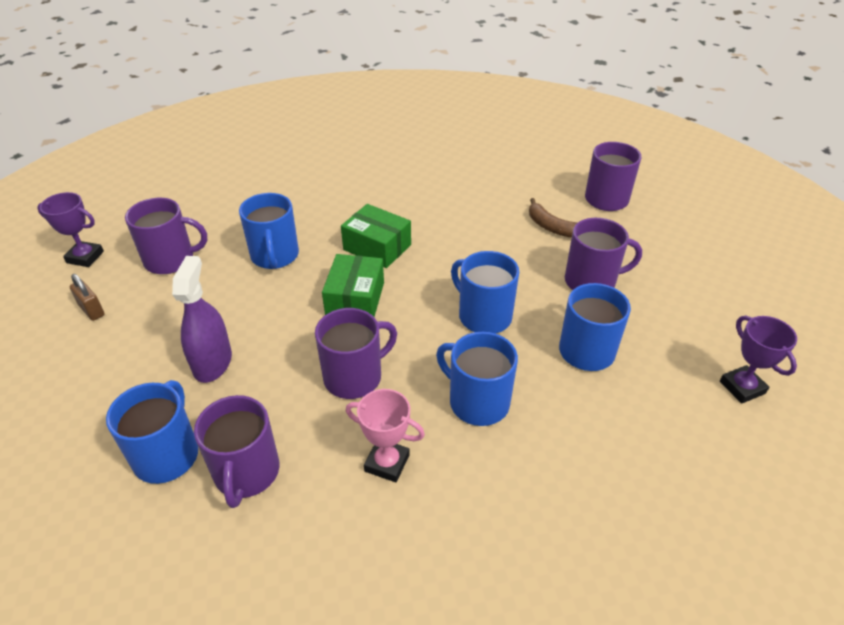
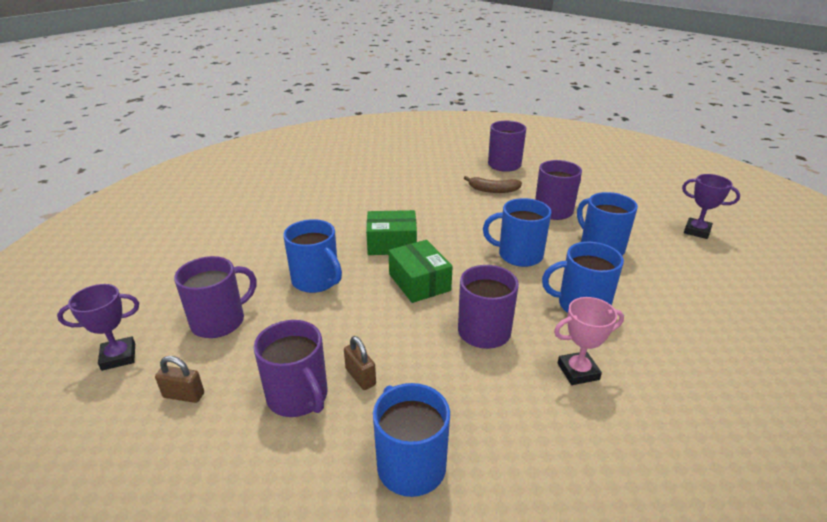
camera: 35 degrees left, 10 degrees down
purple spray bottle [172,256,232,383] -> brown padlock [344,336,376,390]
purple mug [194,395,279,508] -> purple mug moved to [254,320,327,417]

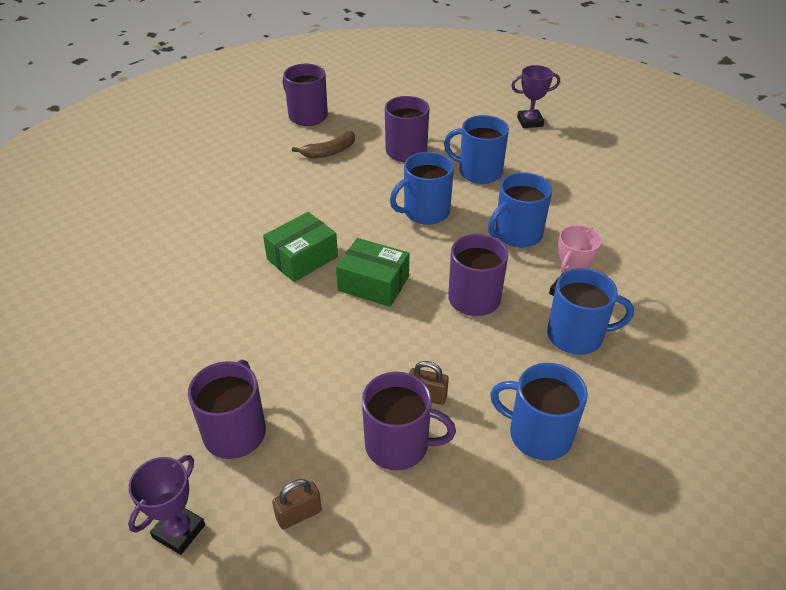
camera: 40 degrees left, 10 degrees up
blue mug [283,219,342,293] -> blue mug moved to [547,268,634,355]

